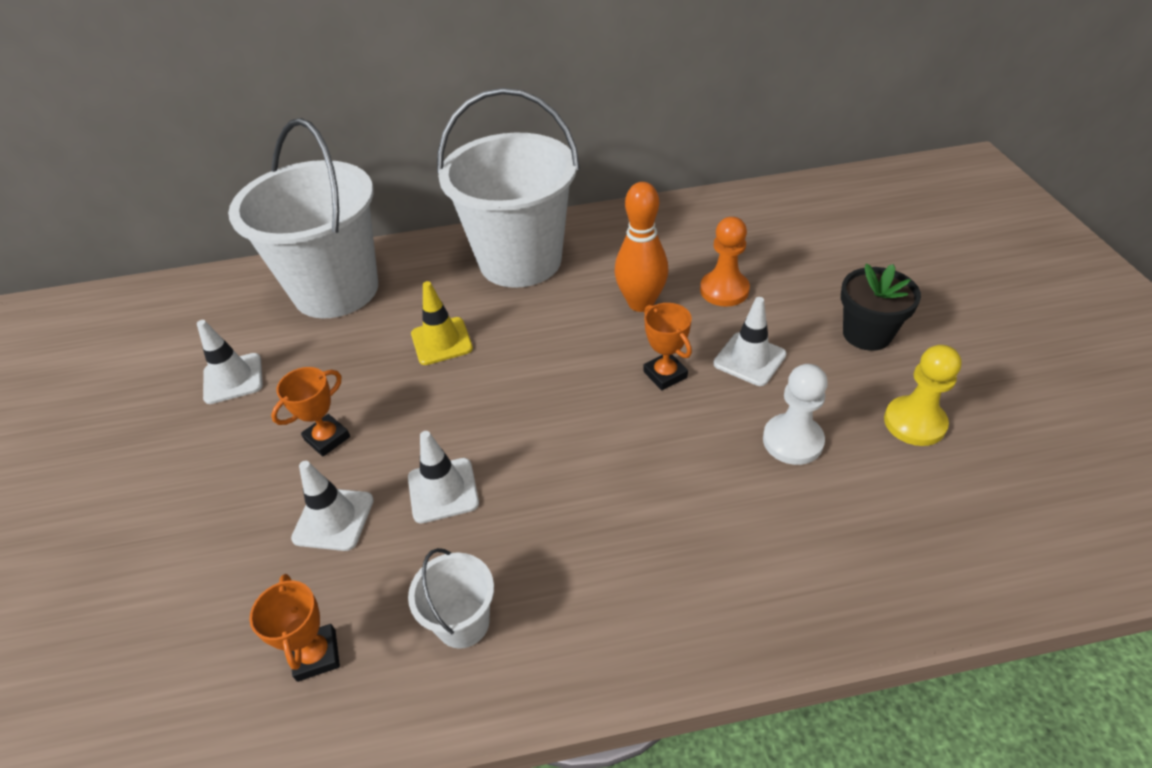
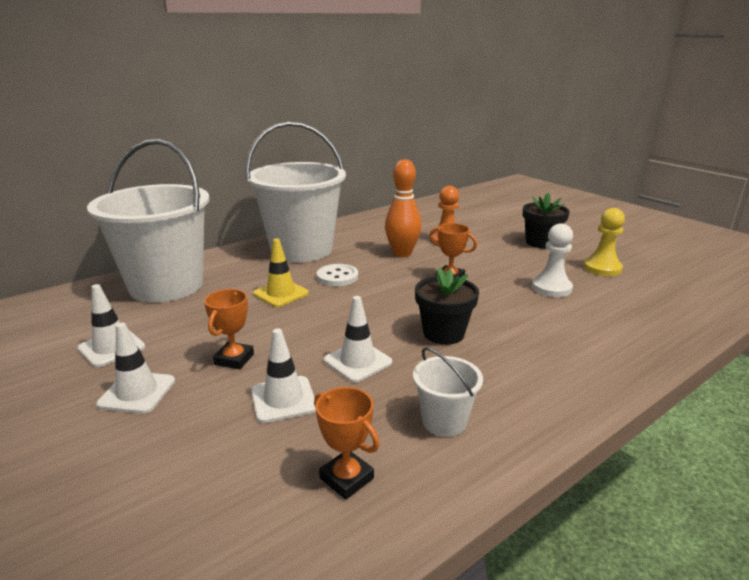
camera: 30 degrees left, 20 degrees down
white traffic cone [713,297,787,386] -> white traffic cone moved to [96,323,175,414]
none -> white button [317,264,358,286]
none -> black flower pot [415,267,479,345]

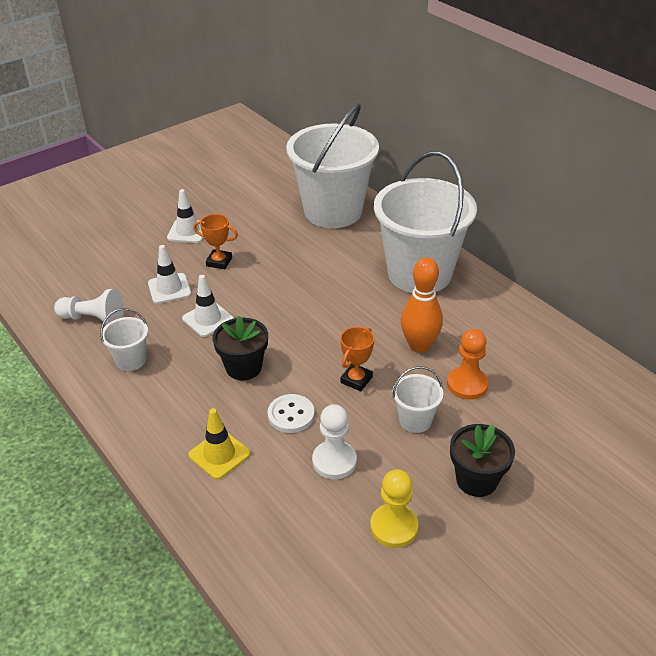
camera: 90 degrees right, 15 degrees up
white traffic cone [77,284,145,367] -> none
yellow traffic cone [253,238,309,307] -> yellow traffic cone moved to [189,408,250,479]
orange trophy [314,387,380,500] -> white pawn [54,289,124,325]
white button [317,264,358,286] -> white button moved to [268,394,315,433]
none -> white bucket [393,366,443,433]

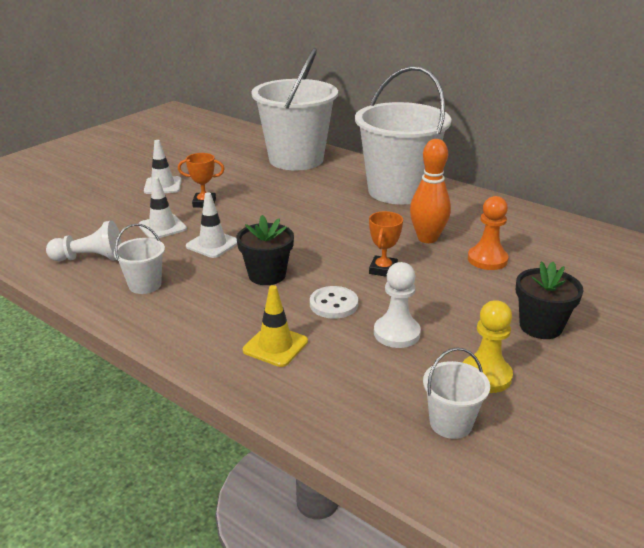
camera: 15 degrees left, 10 degrees down
white bucket [393,366,443,433] -> white bucket moved to [423,347,490,439]

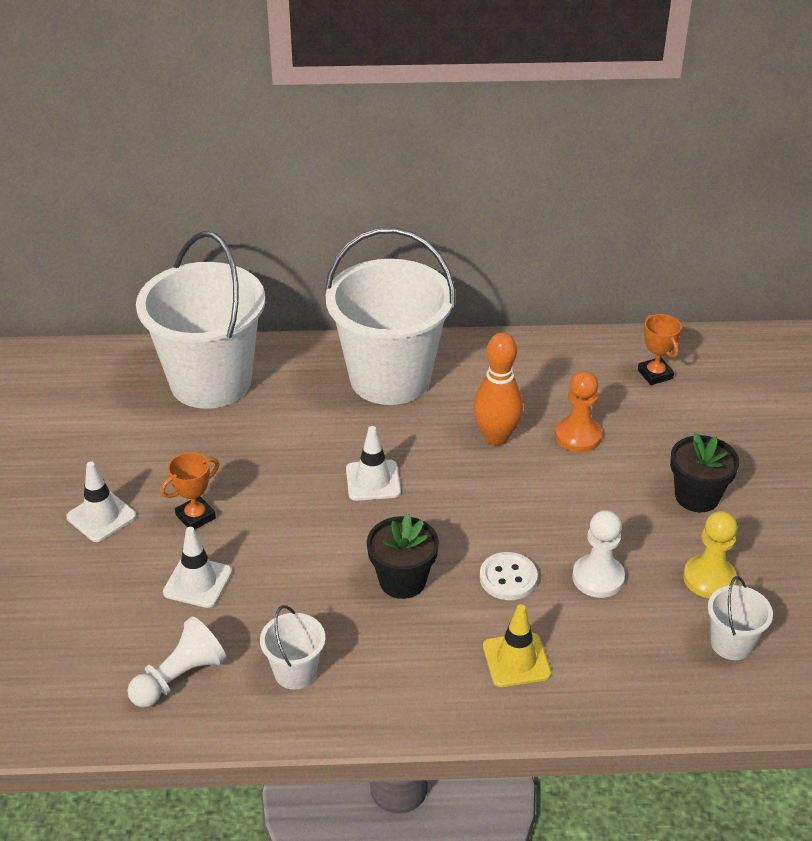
camera: 40 degrees left, 10 degrees up
white traffic cone [186,192,237,258] -> white traffic cone moved to [346,426,401,501]
orange trophy [369,211,403,277] -> orange trophy moved to [638,314,682,385]

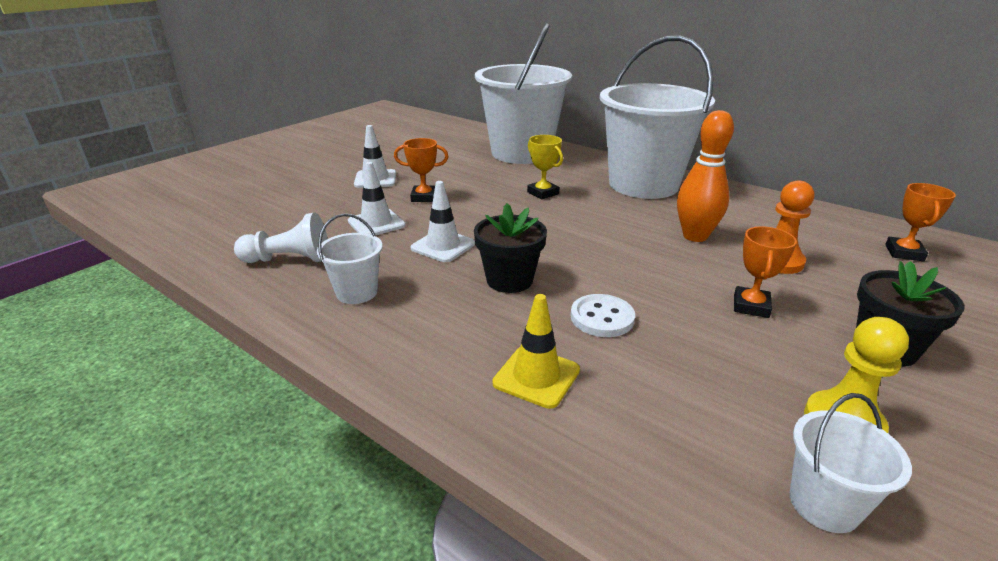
camera: 40 degrees right, 10 degrees down
white traffic cone [346,426,401,501] -> white traffic cone moved to [411,181,475,262]
white pawn [572,510,625,598] -> none
none -> yellow trophy [527,135,563,200]
none -> orange trophy [734,226,797,318]

